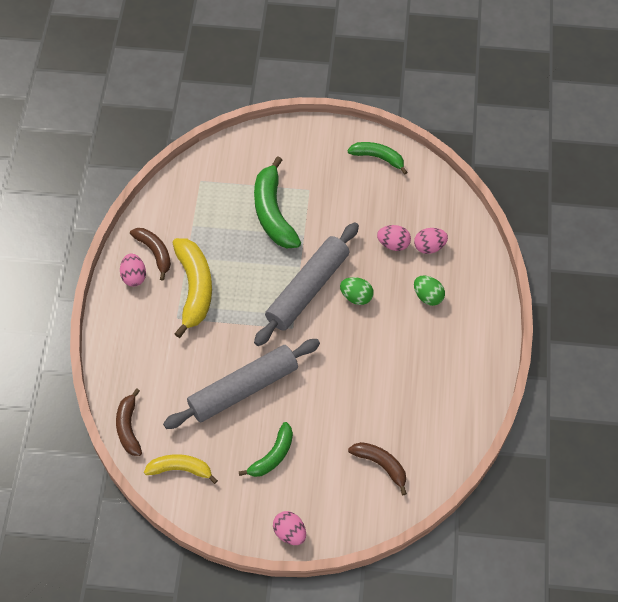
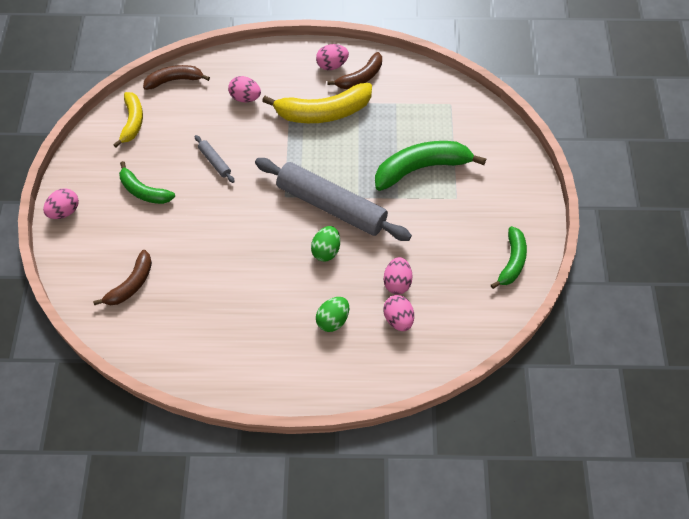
camera: 85 degrees right, 0 degrees up
grey rolling pin [163,339,320,429] -> grey rolling pin [195,135,235,183], size x0.41
none -> pink egg [228,76,261,102]

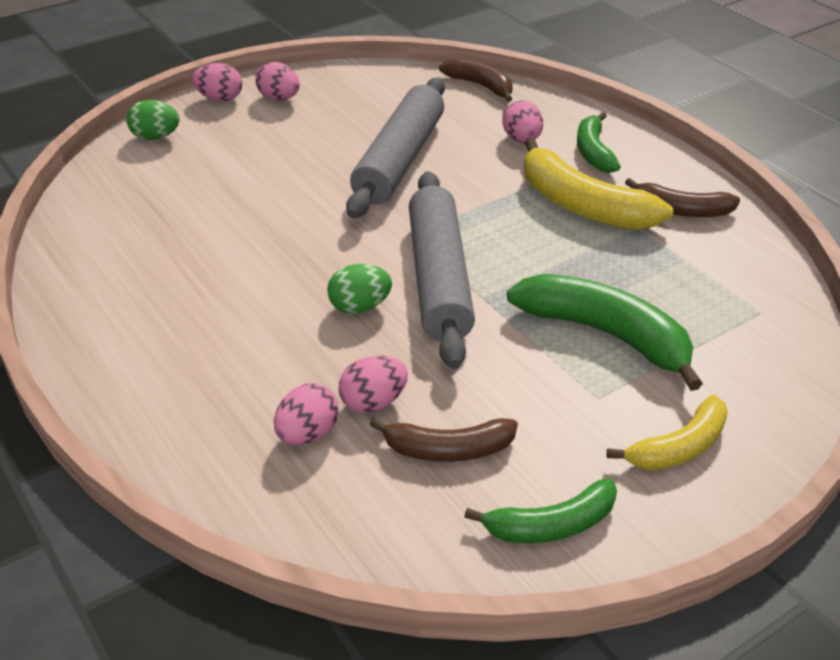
camera: 55 degrees right, 20 degrees down
brown banana [93,250,152,305] -> brown banana moved to [369,418,518,462]
yellow banana [113,92,143,147] -> yellow banana moved to [607,395,728,470]
green banana [119,161,175,204] -> green banana moved to [577,112,621,173]
grey rolling pin [195,135,235,183] -> grey rolling pin [346,78,445,218], size x2.46
pink egg [316,44,349,70] -> pink egg moved to [255,62,300,100]
green egg [316,297,349,332] -> green egg moved to [126,100,180,140]

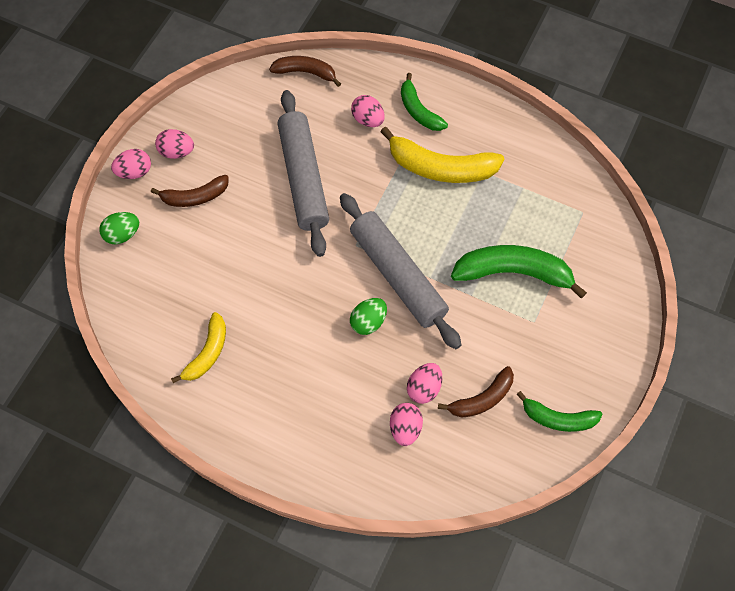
camera: 30 degrees left, 25 degrees up
green banana [464,478,617,543] -> green banana turned 60 degrees clockwise [516,391,603,432]
yellow banana [607,395,728,470] -> yellow banana moved to [171,312,226,383]
brown banana [625,178,740,217] -> brown banana moved to [151,175,229,207]

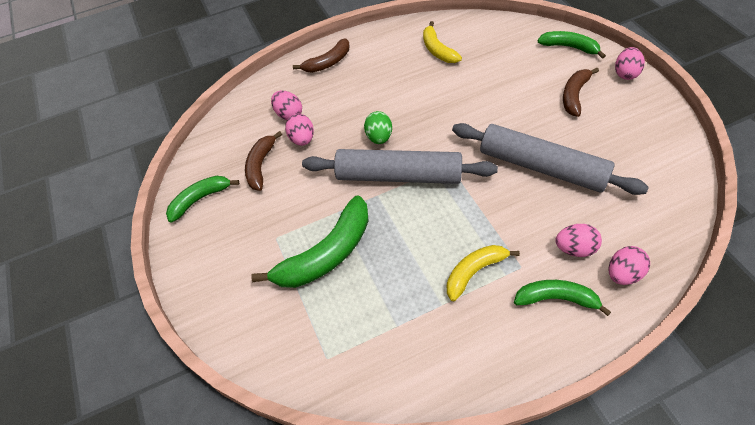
camera: 135 degrees right, 10 degrees down
green egg [99,212,139,244] -> green banana [538,31,606,59]
pink egg [155,129,194,159] -> pink egg moved to [609,246,650,285]
brown banana [269,56,341,87] -> brown banana moved to [293,38,349,73]
yellow banana [380,127,504,183] -> yellow banana [447,245,520,301], size x0.61

